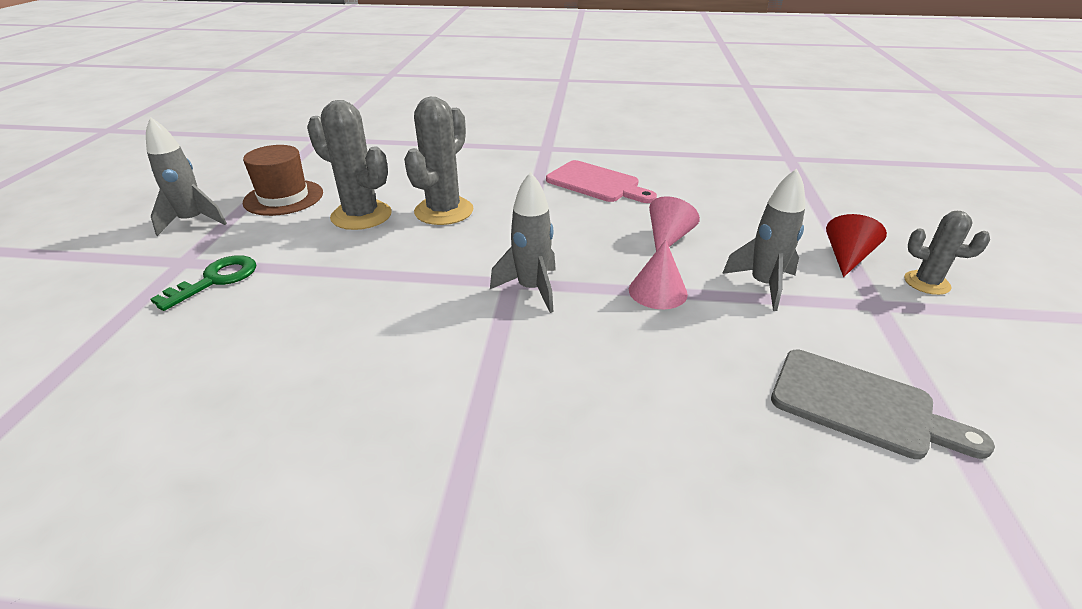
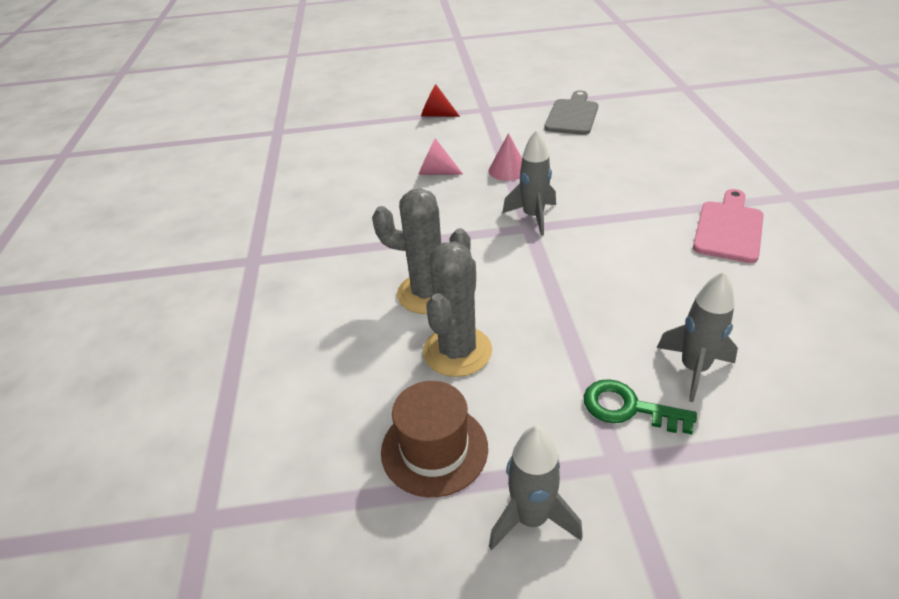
camera: 100 degrees left, 5 degrees up
pink cutting board [546,160,657,203] -> pink cutting board moved to [693,189,764,263]
grey rocket [722,168,805,311] -> grey rocket moved to [657,271,738,402]
grey cactus [904,211,990,295] -> none

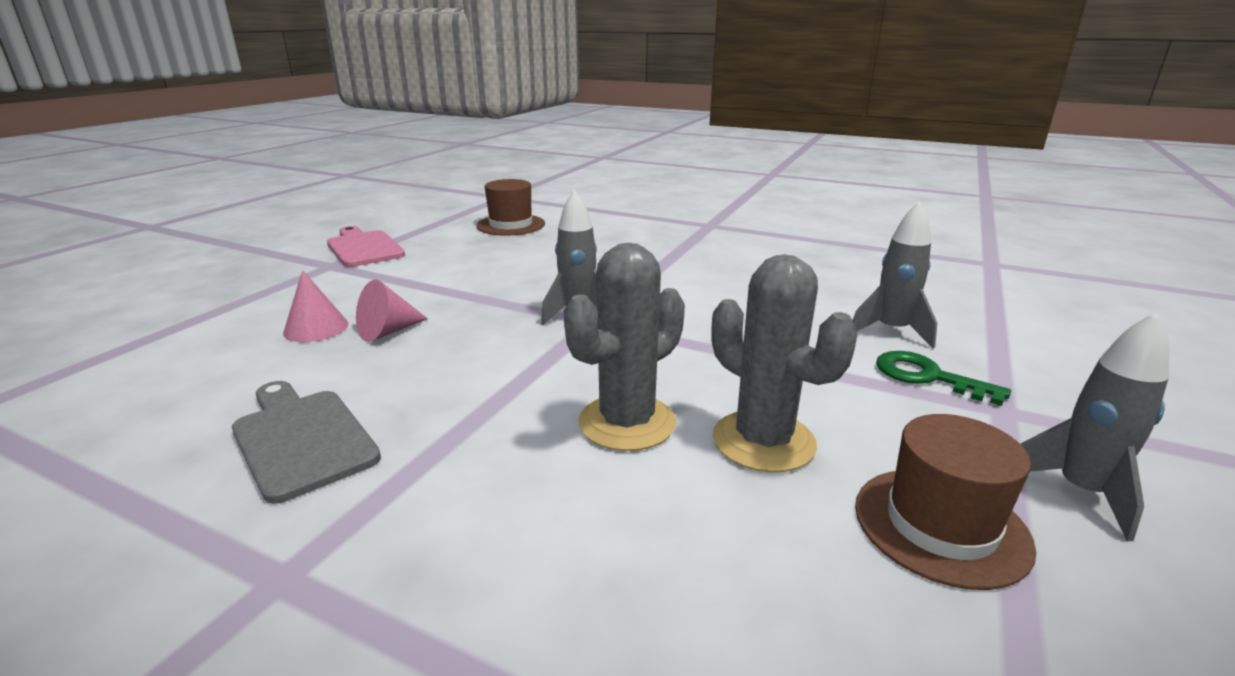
camera: 60 degrees left, 15 degrees down
red cone [421,84,460,117] -> none
pink cone [489,133,522,181] -> pink cone moved to [283,270,349,342]
grey cutting board [544,91,598,135] -> grey cutting board moved to [232,381,381,504]
green key [584,379,697,434] -> green key turned 75 degrees clockwise [876,351,1011,406]
pink cutting board [693,189,764,263] -> pink cutting board moved to [327,226,405,267]
none -> brown hat [476,179,545,236]

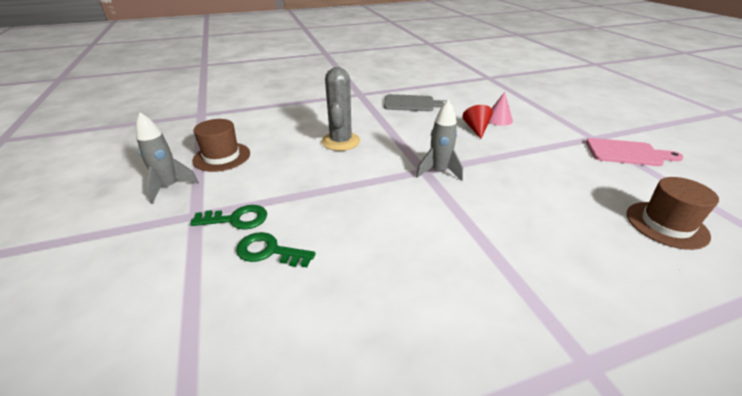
camera: 135 degrees right, 10 degrees up
pink cone [356,280,428,342] -> red cone [463,105,493,139]
grey cactus [711,254,857,472] -> none
grey rocket [853,201,938,348] -> green key [236,232,316,267]

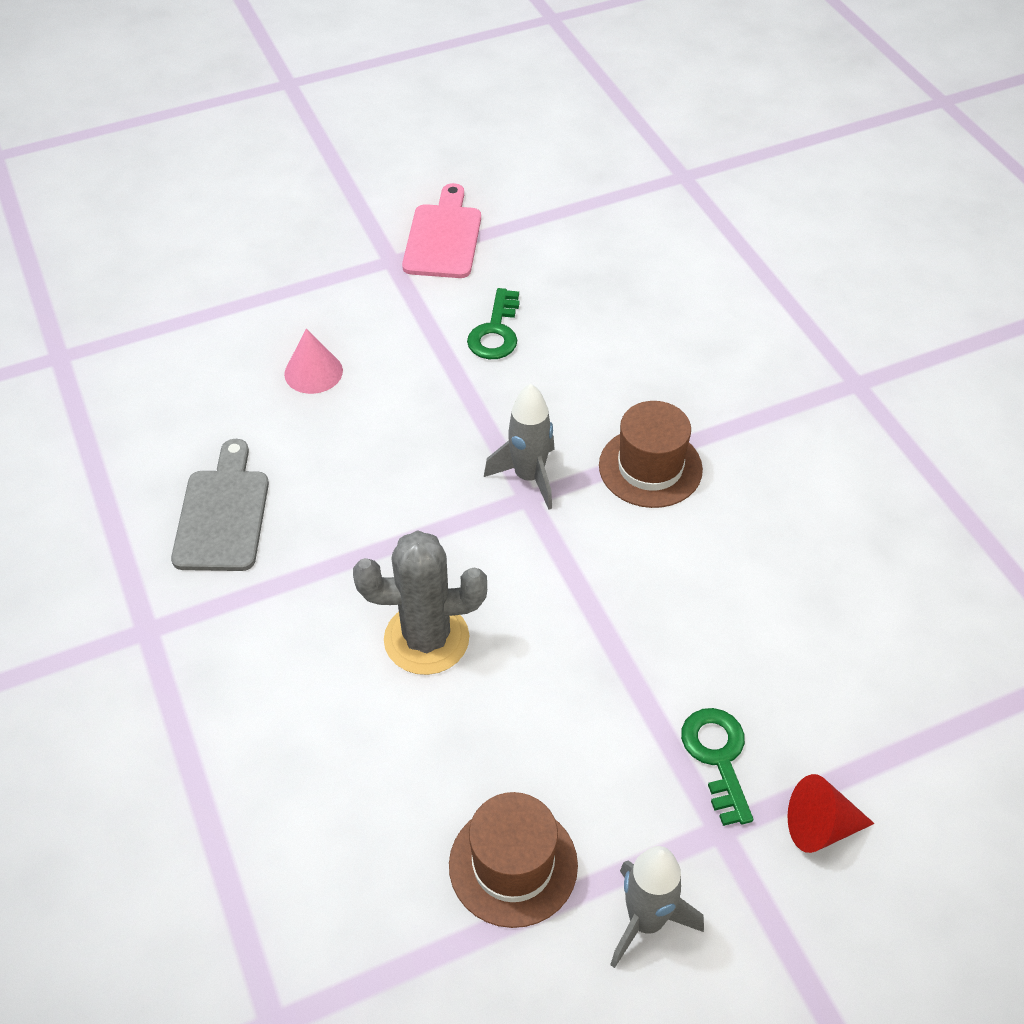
camera: 95 degrees left, 15 degrees up
green key [236,232,316,267] -> green key moved to [467,288,519,359]
red cone [463,105,493,139] -> red cone moved to [787,774,875,853]
brown hat [627,177,719,250] -> brown hat moved to [599,401,703,508]

